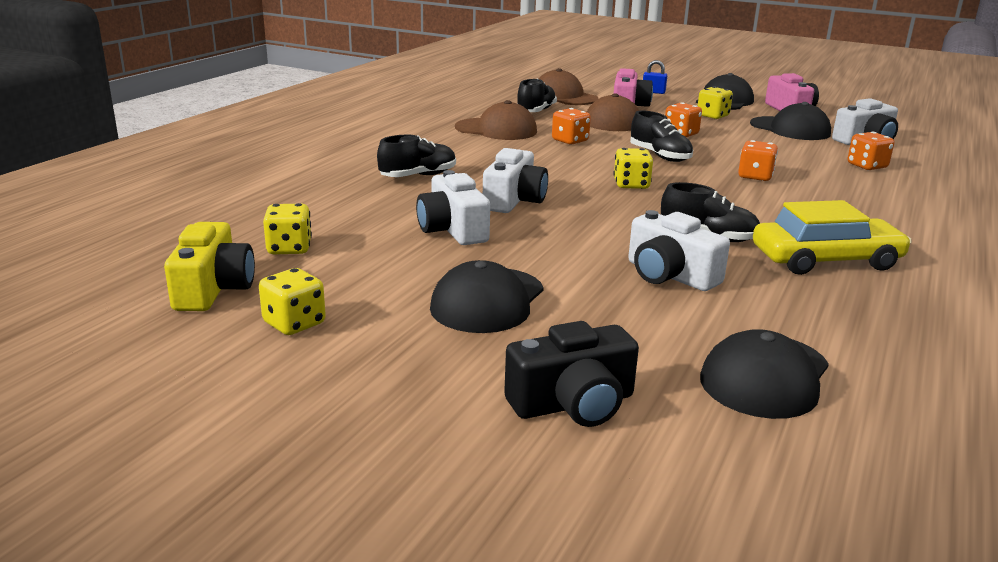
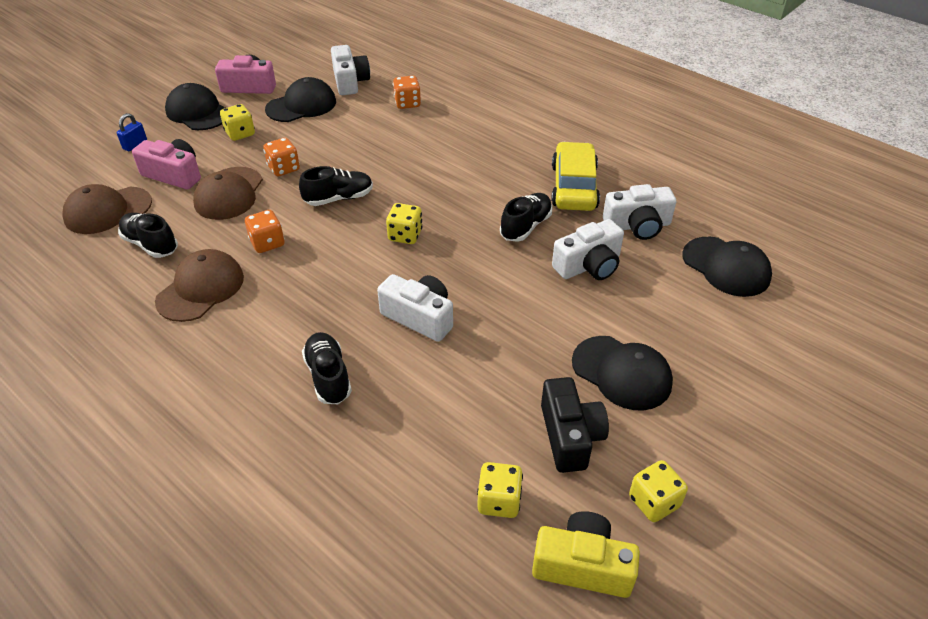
camera: 75 degrees left, 20 degrees up
white camera [416,170,490,245] -> white camera moved to [603,184,676,240]
black camera [504,321,639,427] -> black camera moved to [541,377,609,473]
orange dice [738,140,778,181] -> none

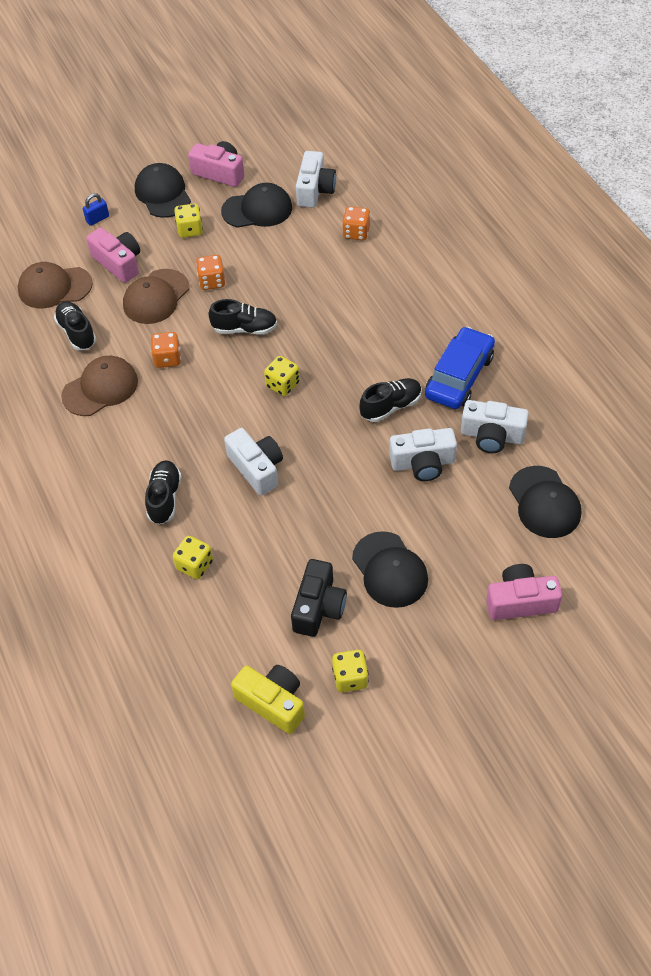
camera: 25 degrees right, 10 degrees up
yellow dice [477,462,523,518] -> yellow dice moved to [173,536,213,579]
yellow car [551,142,600,211] -> blue car [425,326,495,409]
none -> pink camera [486,564,562,620]

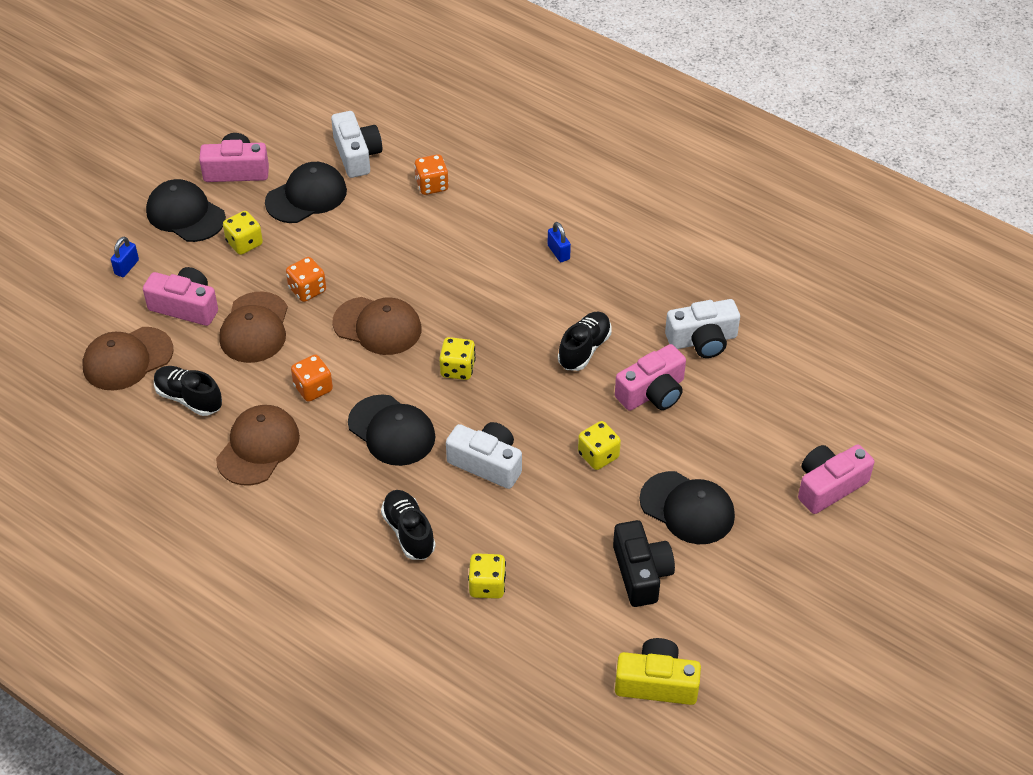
camera: 30 degrees left, 5 degrees down
black shoe [208,299,277,335] -> brown cap [332,297,422,355]
yellow dice [332,650,369,692] -> yellow dice moved to [578,421,621,470]
white camera [389,428,457,481] -> pink camera [615,344,686,411]
blue car [425,326,495,409] -> none
black cap [509,466,581,538] -> black cap moved to [348,394,436,466]
none -> blue padlock [548,222,571,262]

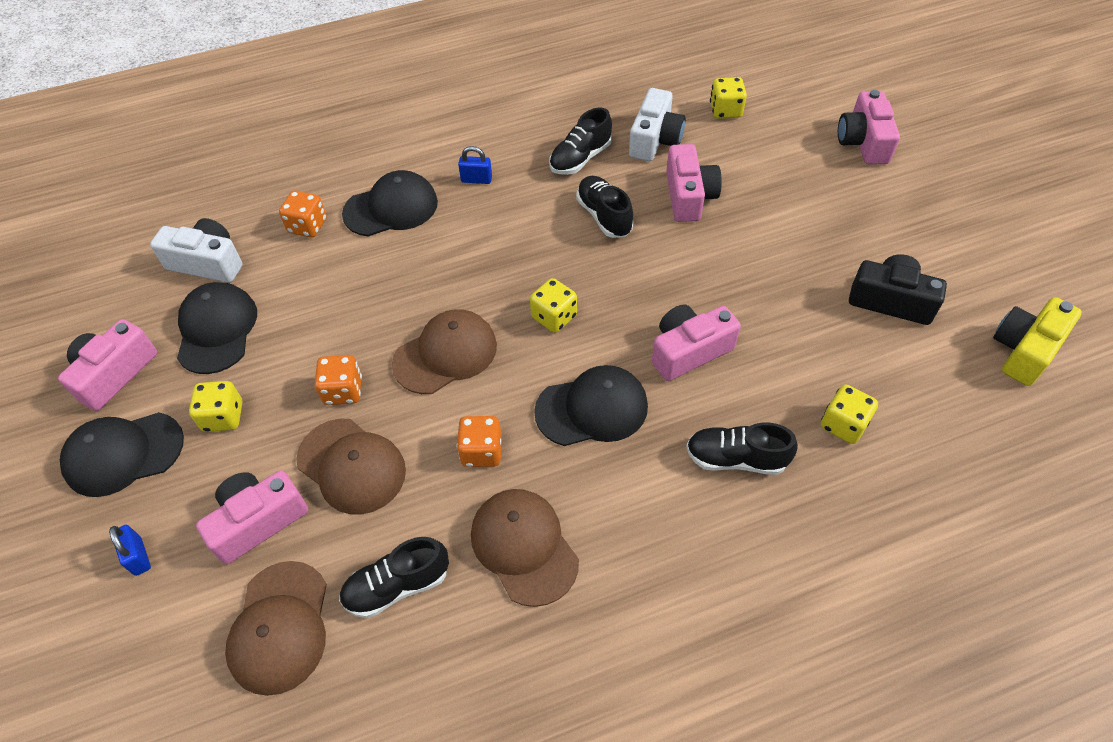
camera: 55 degrees left, 5 degrees up
white camera [446,422,522,489] -> pink camera [652,304,741,381]
yellow dice [578,421,621,470] -> yellow dice moved to [710,77,747,119]
black cap [639,471,735,544] -> black cap moved to [342,170,438,237]
none -> black shoe [549,108,612,175]

